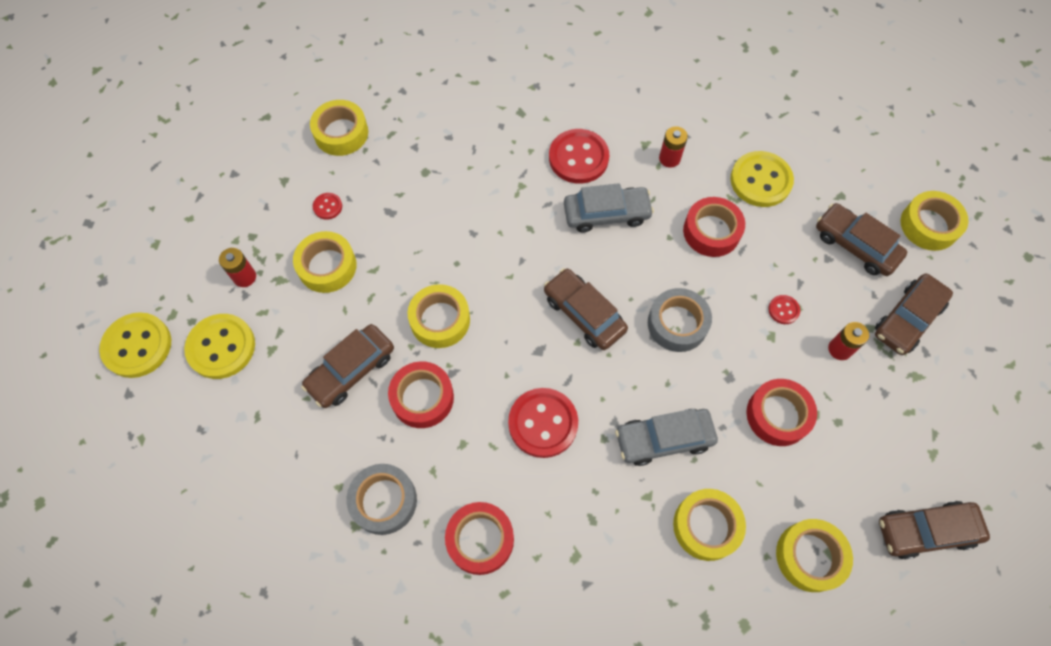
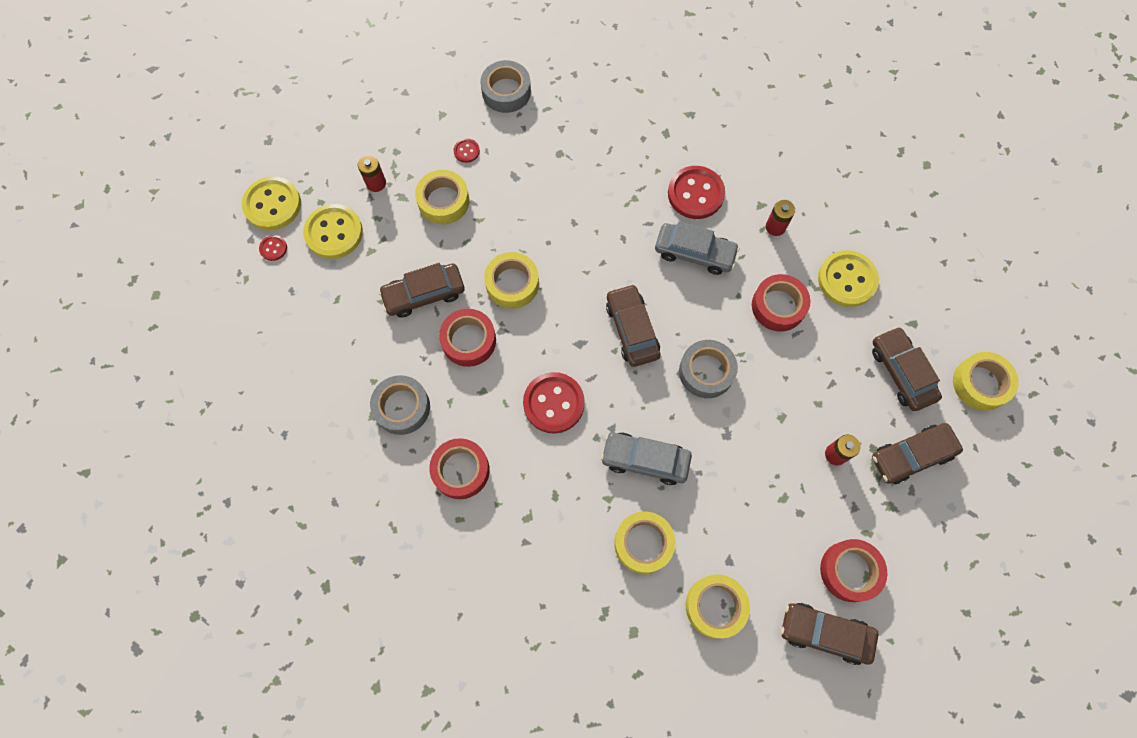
camera: 25 degrees right, 5 degrees up
yellow tape [310,100,368,156] -> grey tape [480,60,531,113]
red tape [746,379,817,446] -> red tape moved to [820,539,887,602]
red button [768,295,800,324] -> red button moved to [259,235,287,261]

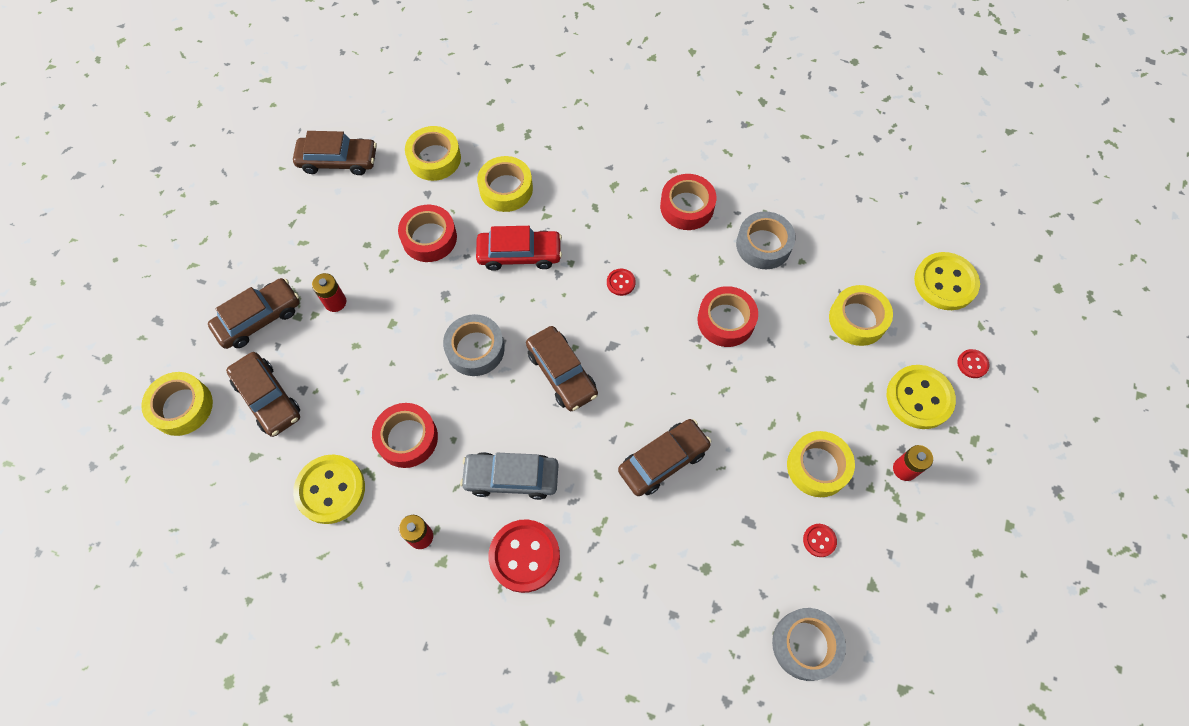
camera: 165 degrees right, 5 degrees down
yellow button [242,176,301,230] -> yellow button moved to [914,252,980,310]
brown car [379,263,465,318] -> brown car moved to [618,419,711,496]
yellow tape [484,252,539,309] -> yellow tape moved to [829,285,893,346]
red button [523,372,585,433] -> red button [607,269,636,296], size x0.47
grey car [601,433,692,485] -> red car [476,226,562,271]
red tape [820,539,887,602] -> red tape moved to [398,205,457,262]

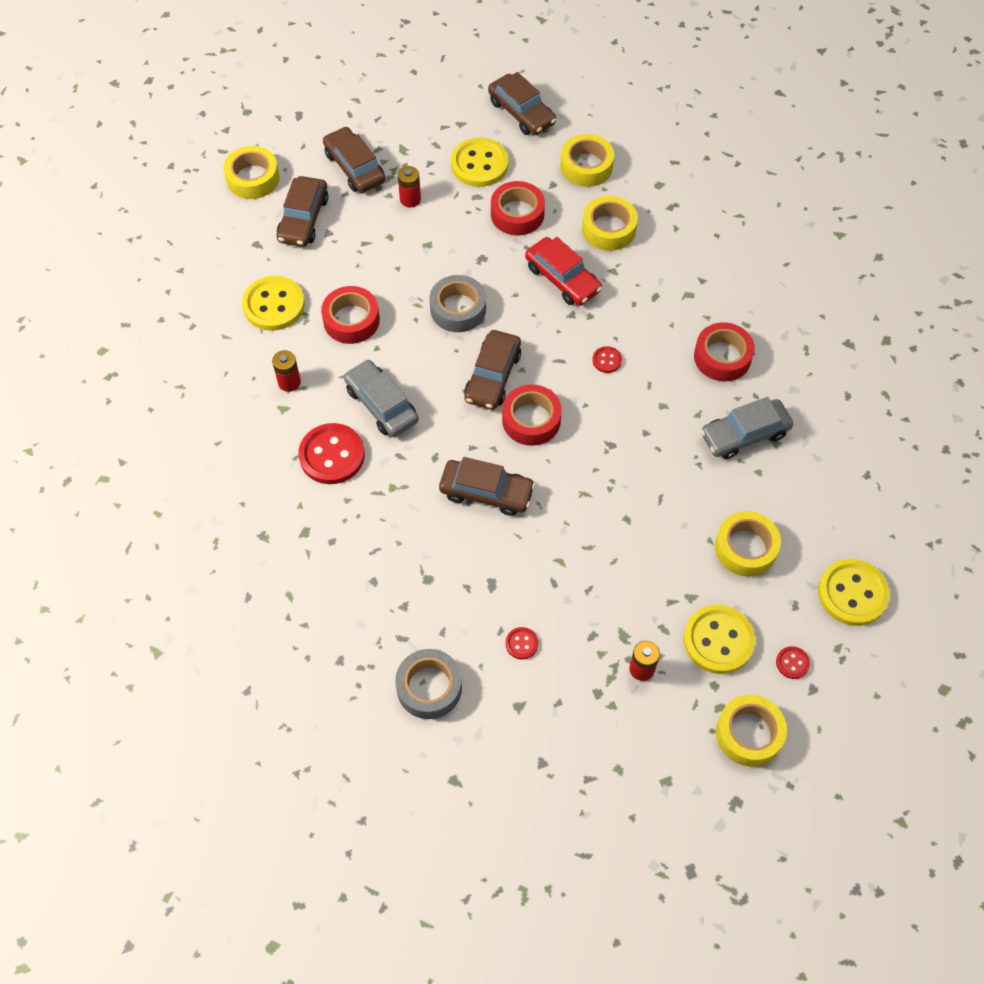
camera: 50 degrees right, 5 degrees down
brown car [208,278,300,349] -> brown car turned 135 degrees counterclockwise [323,126,386,193]
red tape [697,286,758,347] -> red tape moved to [502,384,562,446]
grey tape [736,211,796,269] -> grey car [701,397,793,459]
yellow tape [787,431,855,497] -> yellow tape moved to [716,695,787,766]
none -> yellow button [451,138,508,187]

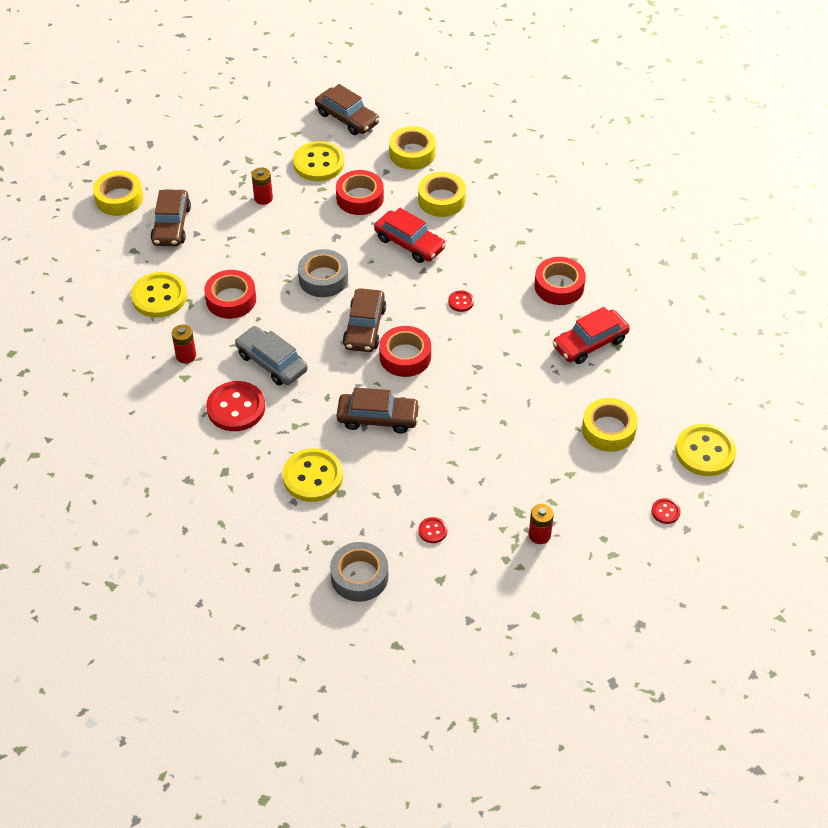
camera: 10 degrees left, 10 degrees down
brown car [323,126,386,193] -> none
yellow button [683,605,756,674] -> yellow button moved to [283,448,343,502]
grey car [701,397,793,459] -> red car [553,307,630,364]
yellow tape [716,695,787,766] -> none

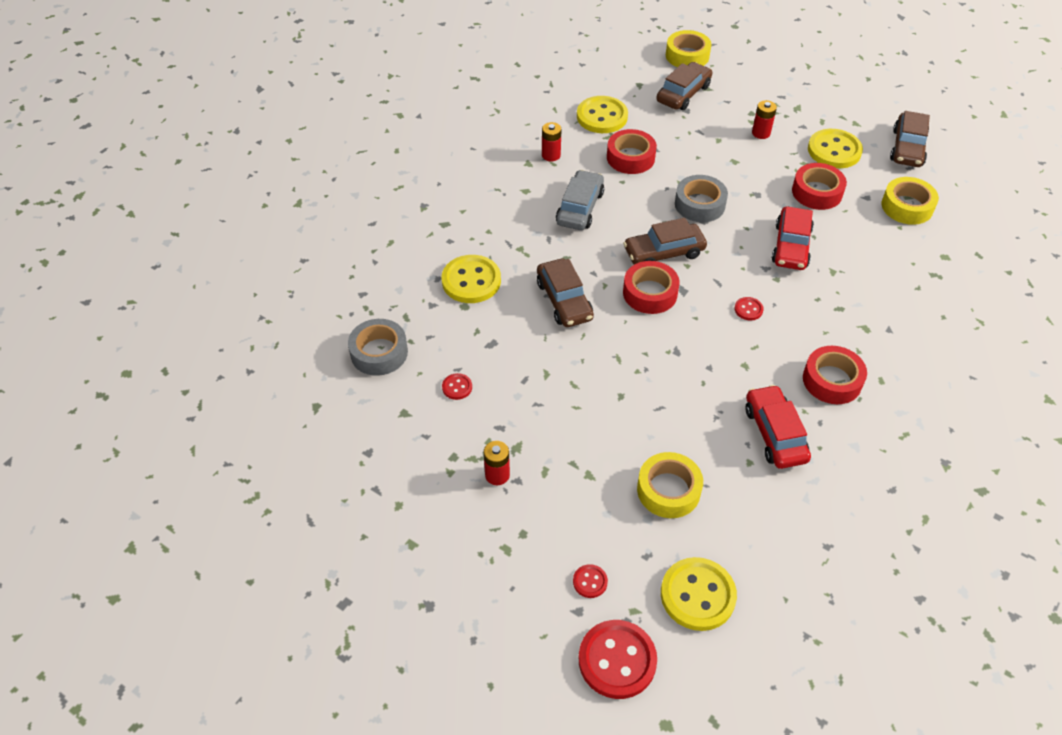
camera: 65 degrees right, 0 degrees up
brown car [151,189,191,246] -> brown car turned 150 degrees clockwise [657,62,712,110]
red button [206,381,265,431] -> red button moved to [579,620,657,699]
yellow tape [418,172,466,217] -> none
red car [553,307,630,364] -> red car turned 45 degrees clockwise [745,385,811,469]

